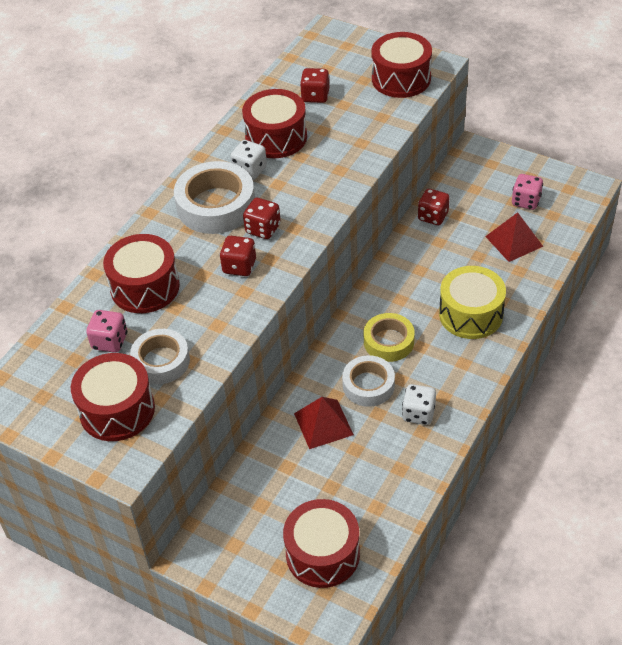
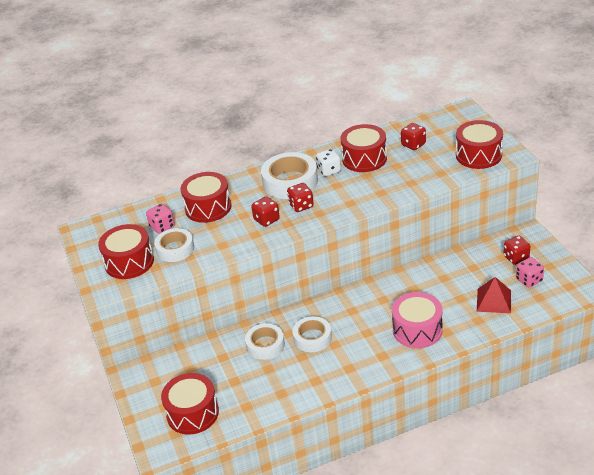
camera: 40 degrees right, 10 degrees down
red pyramid [294,397,354,449] -> white tape [245,323,285,360]
yellow tape [364,313,415,362] -> none
white dice [402,384,436,425] -> none
red dice [418,189,449,225] -> red dice moved to [503,236,530,265]
yellow drum [439,266,506,339] -> pink drum [392,292,443,348]

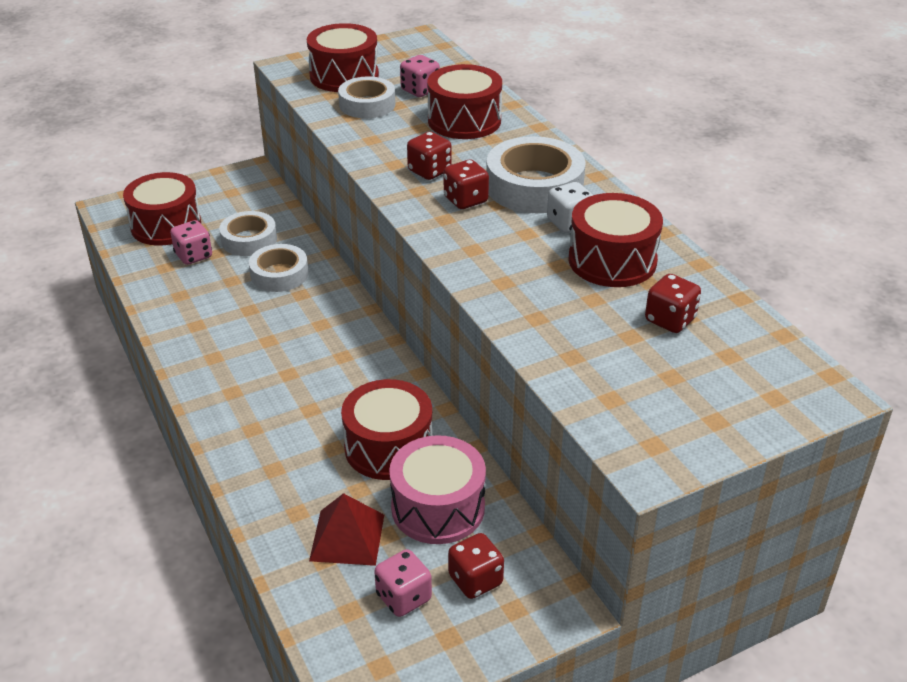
camera: 80 degrees right, 0 degrees up
white tape [293,316,332,352] -> white tape moved to [219,211,277,256]
pink drum [392,292,443,348] -> pink drum moved to [389,435,486,544]
red drum [456,120,503,169] -> red drum moved to [341,379,433,480]
none -> pink dice [170,220,212,265]

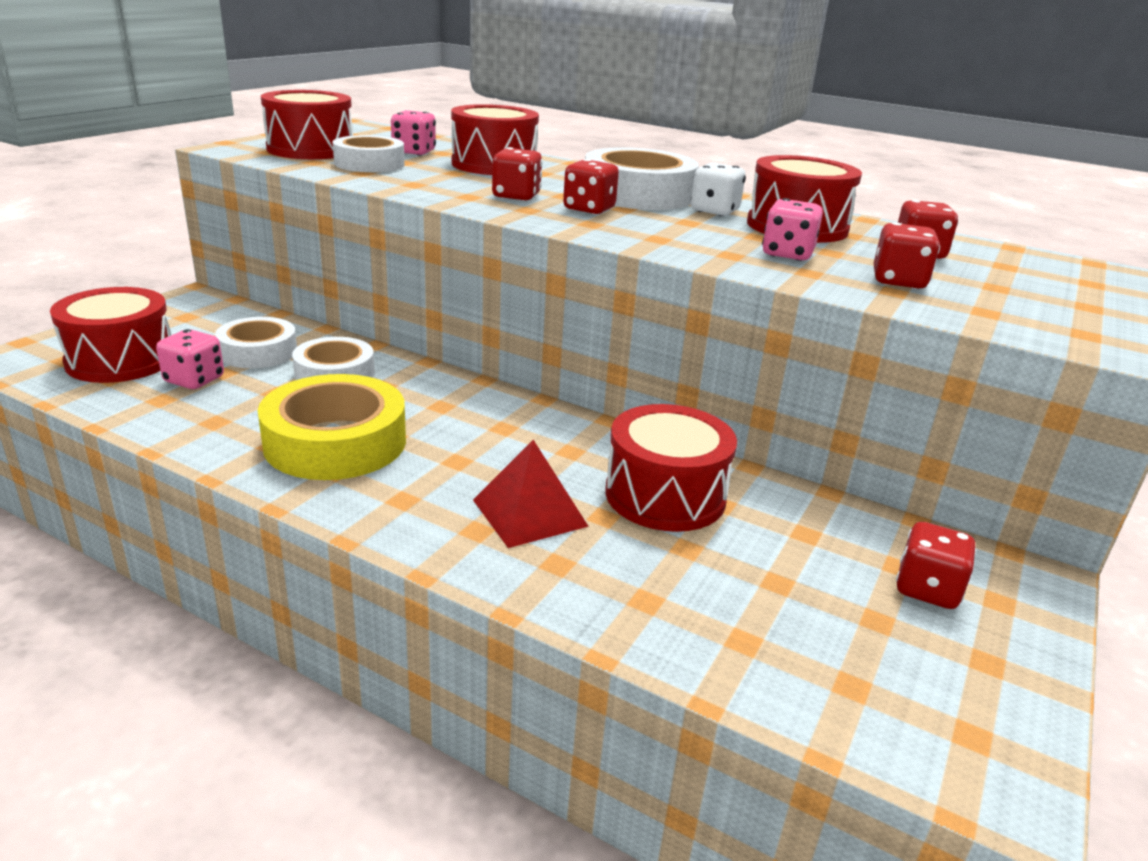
camera: 35 degrees left, 10 degrees down
red pyramid [309,493,384,566] -> red pyramid moved to [473,440,589,548]
pink dice [374,549,432,617] -> pink dice moved to [762,198,823,261]
pink drum [389,435,486,544] -> none
none -> yellow tape [258,374,406,480]
none -> red dice [874,222,940,289]

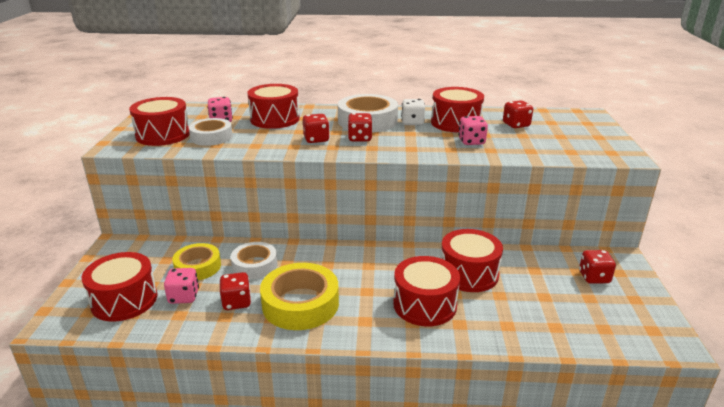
camera: 25 degrees left, 0 degrees up
white tape [215,317,297,368] -> yellow tape [172,243,221,280]
red pyramid [473,440,589,548] -> red drum [393,256,460,326]
red dice [874,222,940,289] -> red dice moved to [220,272,251,310]

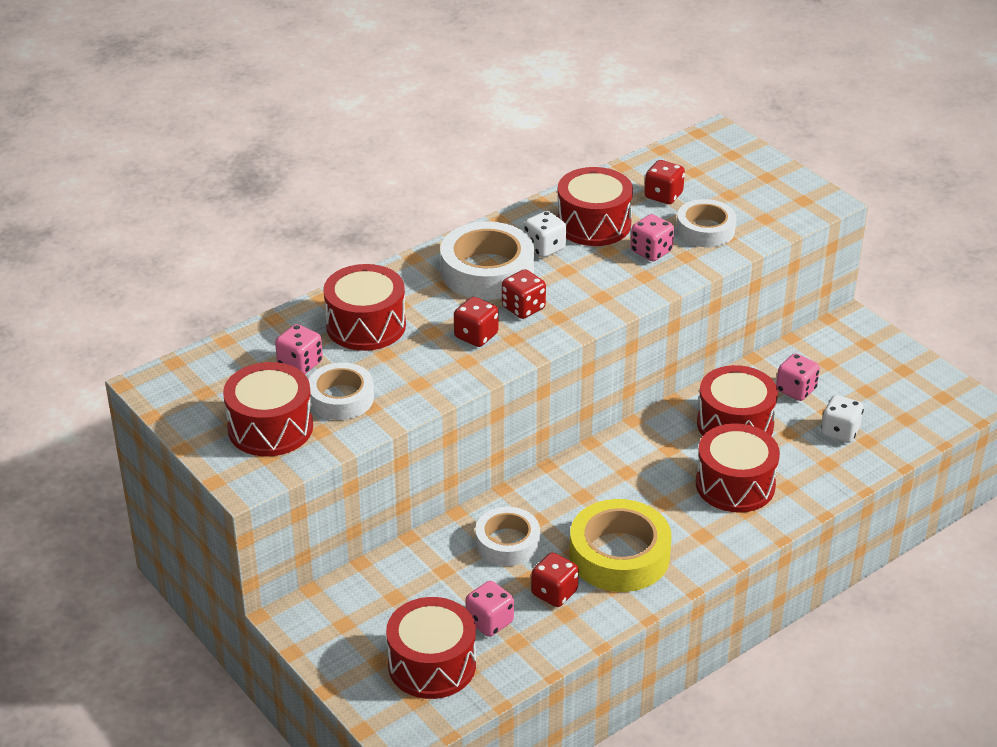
camera: 40 degrees left, 10 degrees up
yellow tape [172,243,221,280] -> none
red dice [579,250,616,284] -> none
none -> white tape [676,199,736,247]
none -> pink dice [776,354,820,401]
none -> white dice [821,395,864,443]

